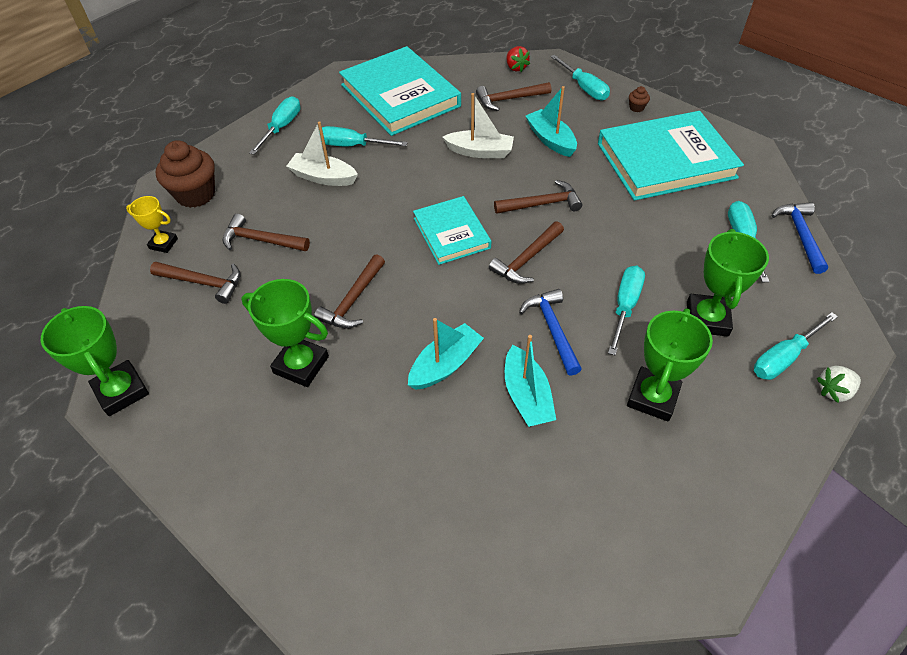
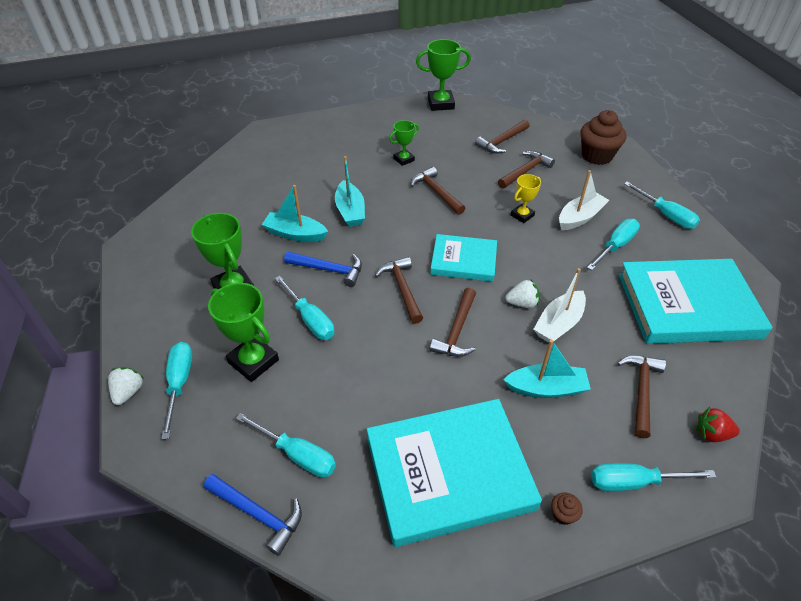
camera: 120 degrees right, 5 degrees down
yellow trophy [126,196,178,253] -> yellow trophy moved to [511,174,541,223]
green trophy [241,279,329,387] -> green trophy [389,120,419,166], size x0.59
turquoise book [598,111,744,201] -> turquoise book turned 60 degrees clockwise [367,399,542,547]
none -> white strawberry [506,280,539,308]

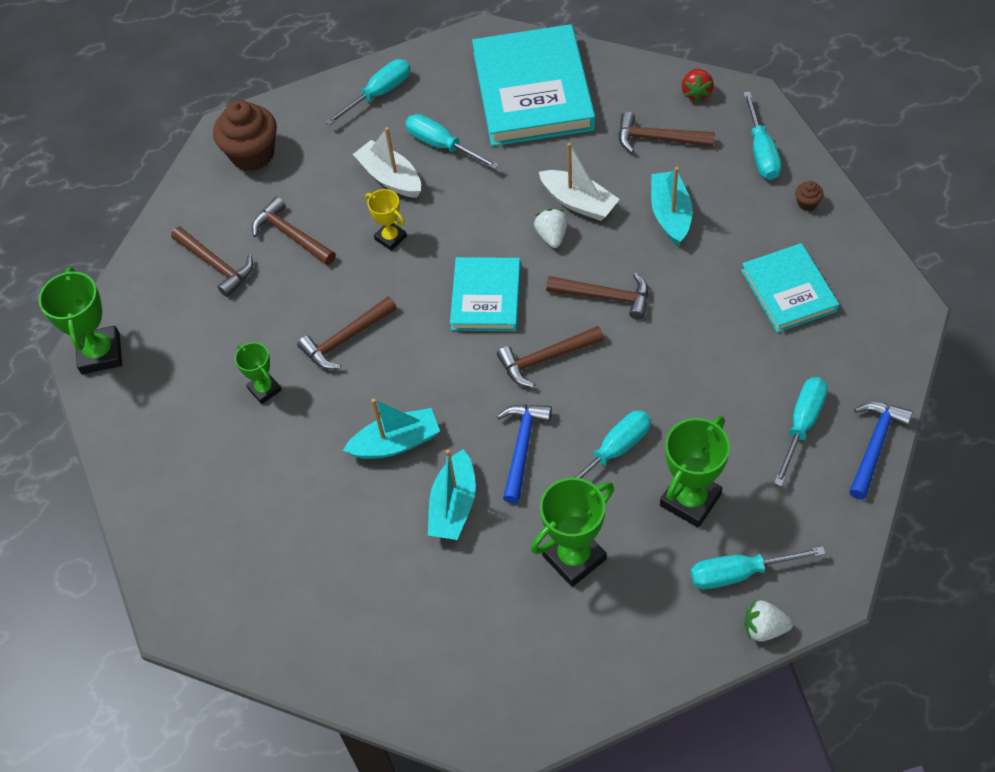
camera: 90 degrees left, 10 degrees up
turquoise book [367,399,542,547] -> turquoise book [741,243,839,333], size x0.57

